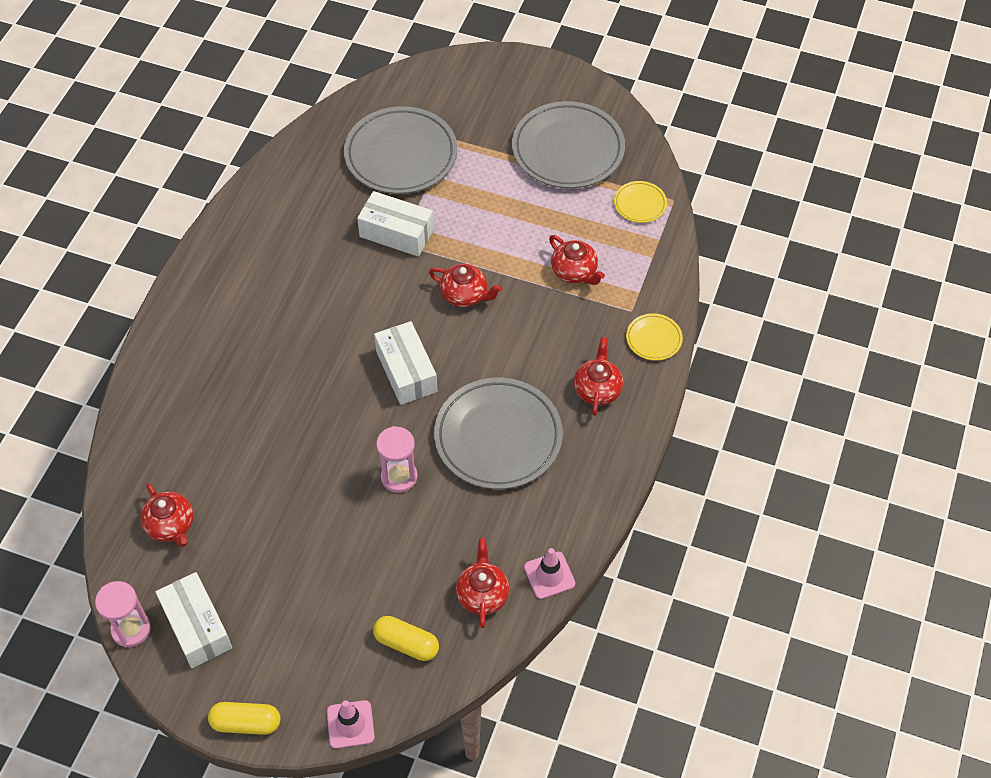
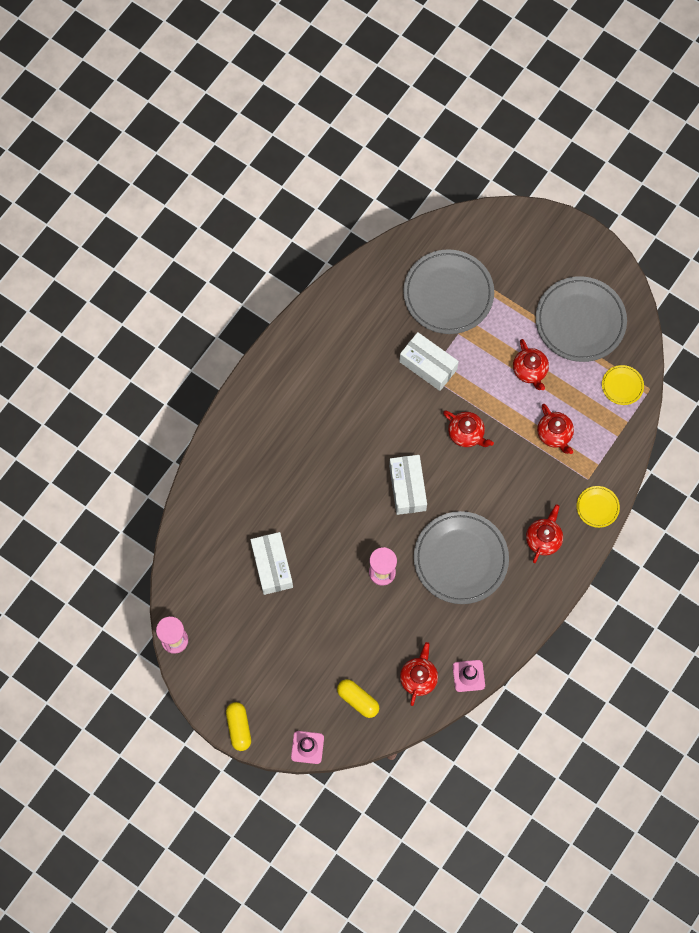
camera: 15 degrees right, 15 degrees up
red teapot [140,483,194,547] -> red teapot moved to [513,339,549,390]
white box [156,572,232,668] -> white box moved to [250,532,293,595]
yellow capsule [208,702,280,735] -> yellow capsule turned 60 degrees clockwise [226,702,251,751]

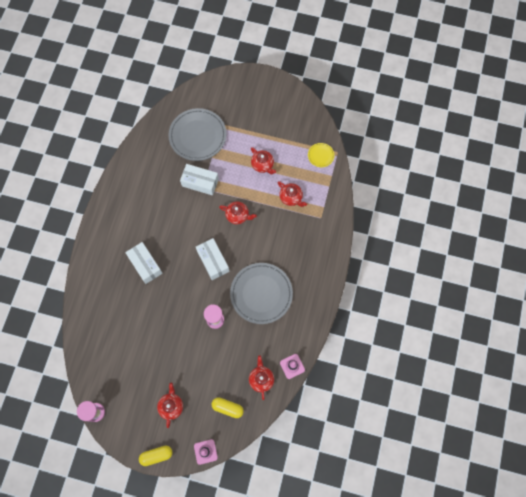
camera: 20 degrees left, 0 degrees up
yellow capsule [226,702,251,751] -> yellow capsule turned 75 degrees counterclockwise [139,446,173,466]
white box [250,532,293,595] -> white box moved to [125,242,163,284]
red teapot [526,504,563,563] -> red teapot moved to [157,383,183,428]
grey plate [536,276,627,362] -> none
yellow plate [577,486,620,528] -> none

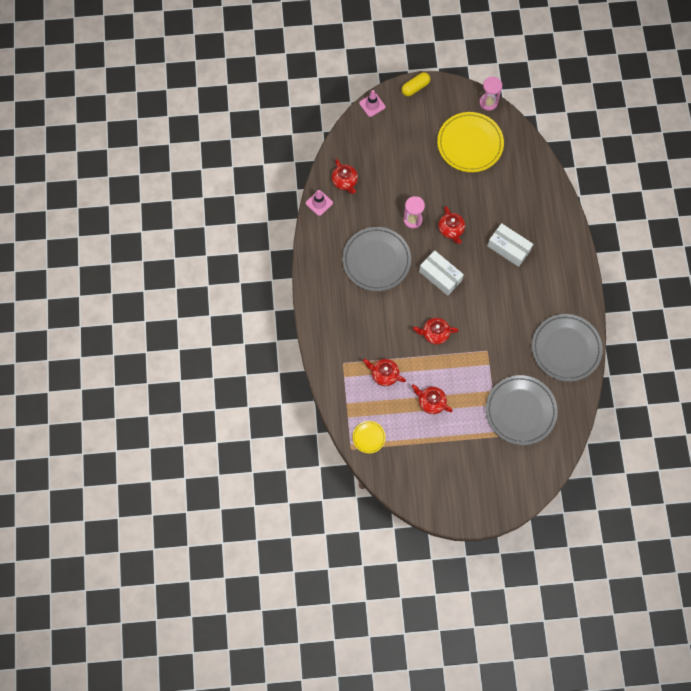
camera: 160 degrees right, 0 degrees up
red teapot [157,383,183,428] -> red teapot moved to [438,206,465,244]
white box [180,164,219,195] -> none
yellow capsule [212,397,244,418] -> none
none -> yellow plate [437,112,504,172]
none -> grey plate [532,314,603,382]

